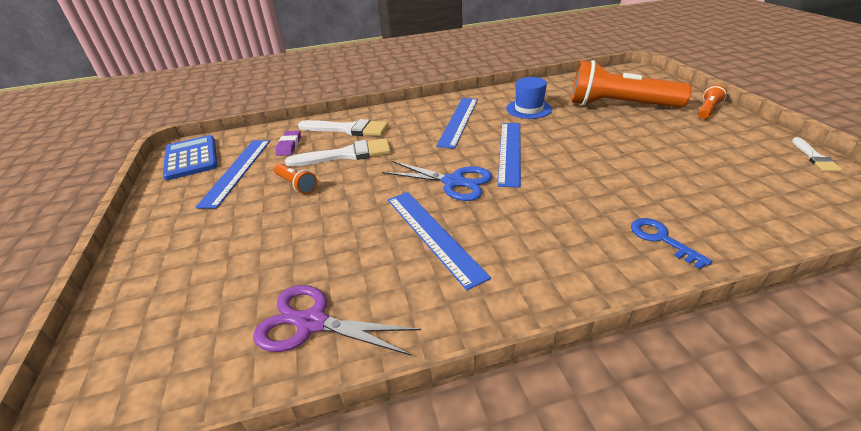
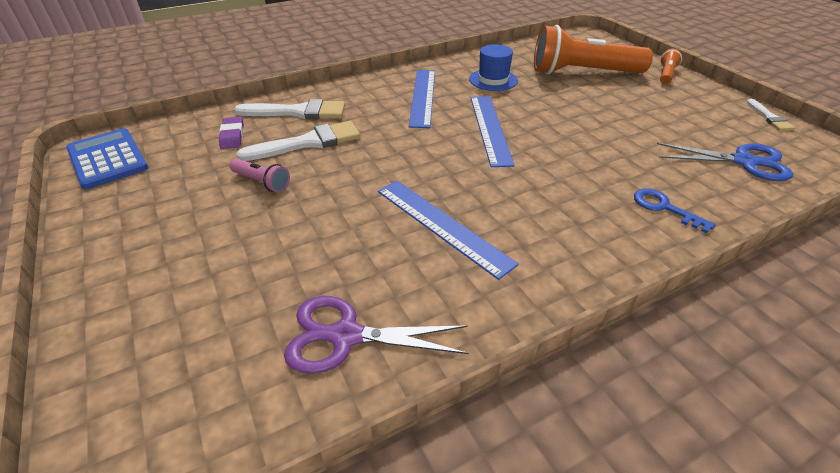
camera: 15 degrees left, 5 degrees up
blue ruler [196,140,270,208] -> none
orange flashlight [274,164,317,194] -> pink flashlight [229,158,290,193]
blue scissors [382,161,492,201] -> blue scissors moved to [657,143,793,181]

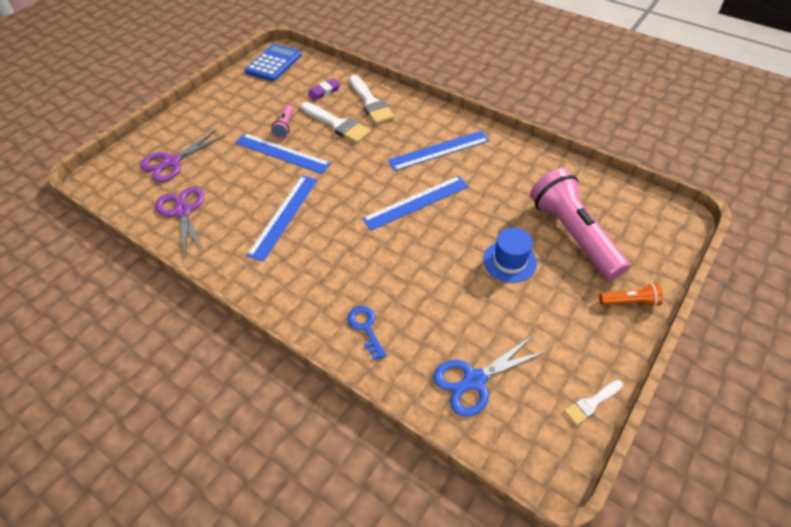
camera: 65 degrees right, 10 degrees up
blue hat [469,44,518,91] -> blue hat moved to [483,228,537,283]
orange flashlight [534,25,653,74] -> pink flashlight [530,168,630,280]
blue key [634,188,716,233] -> blue key turned 45 degrees counterclockwise [347,306,386,360]
blue scissors [657,143,793,181] -> blue scissors turned 75 degrees clockwise [433,335,547,417]
none -> purple scissors [140,130,225,182]
none -> blue ruler [235,133,331,174]

